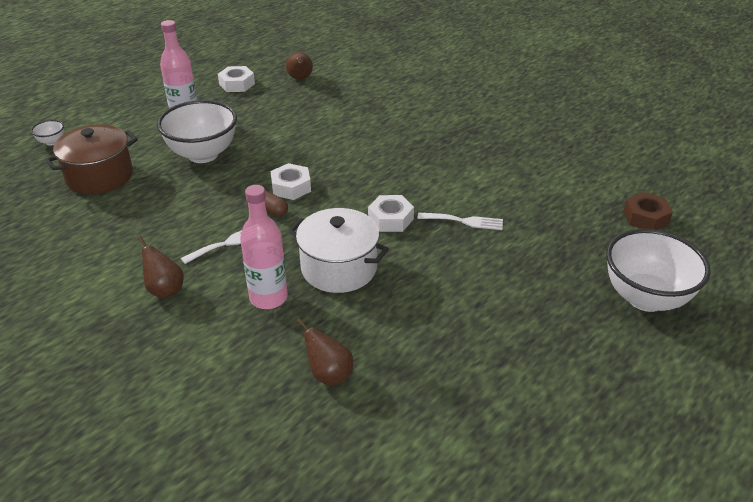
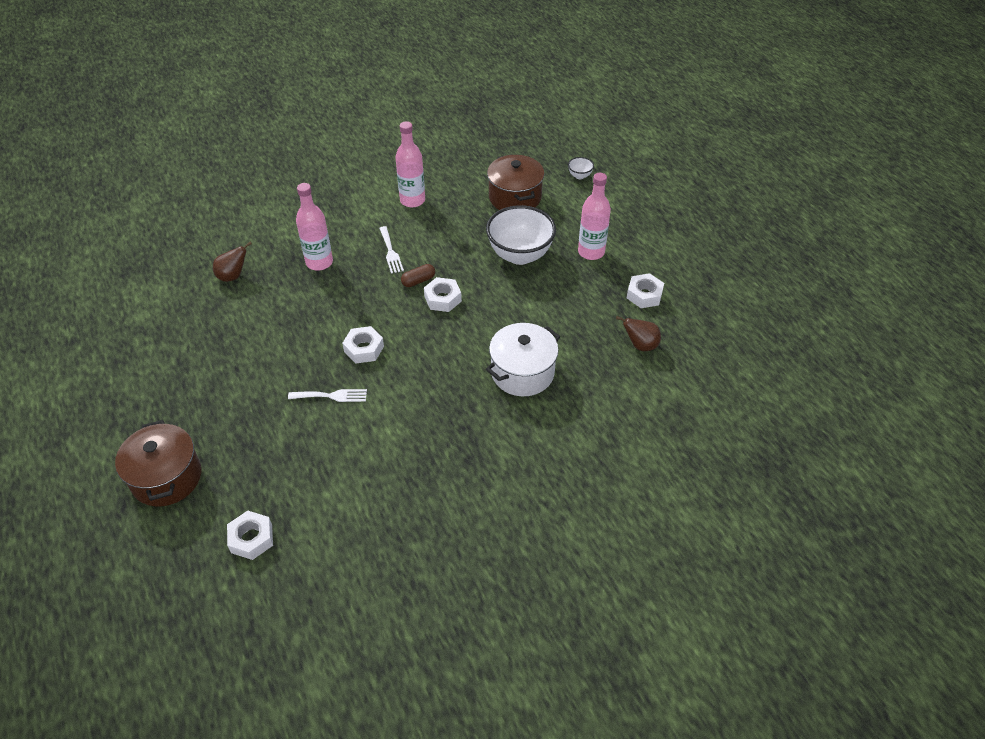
camera: 110 degrees right, 10 degrees up
brown pear [137,236,184,299] -> none
white pot [289,208,389,293] -> white pot moved to [486,323,560,396]
white fork [418,212,503,230] -> white fork turned 120 degrees counterclockwise [288,389,367,402]
white bowl [606,229,711,312] -> brown pot [115,420,201,507]
brown nut [623,192,673,230] -> white nut [227,511,273,560]
none -> pink bottle [395,121,425,207]

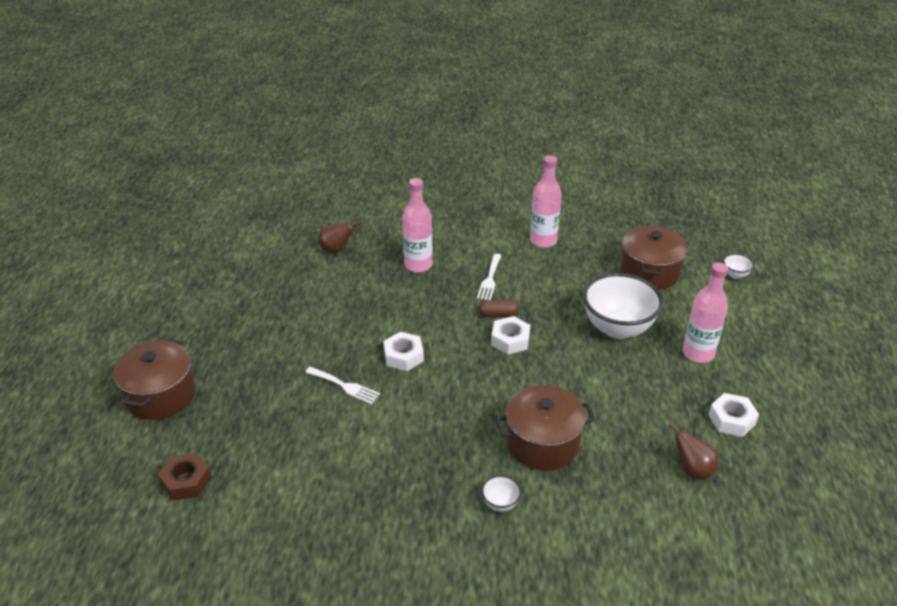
camera: 30 degrees right, 10 degrees down
white nut [227,511,273,560] -> brown nut [158,453,212,501]
white pot [486,323,560,396] -> brown pot [495,385,595,470]
none -> white bowl [481,475,521,512]

